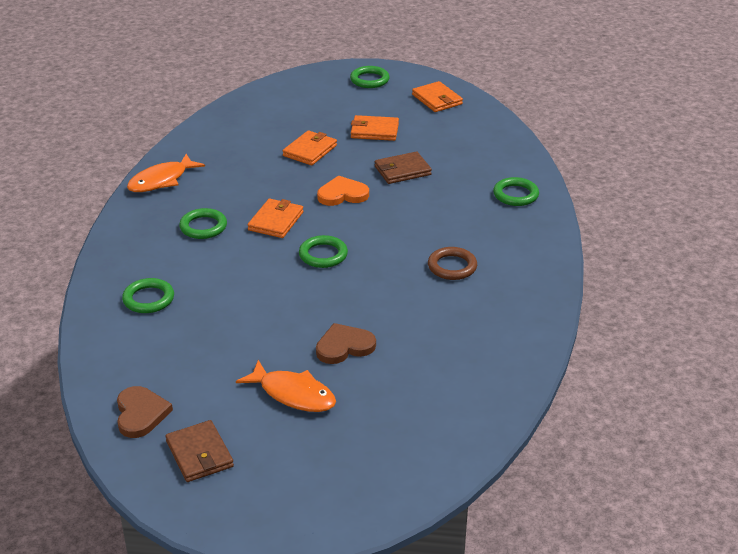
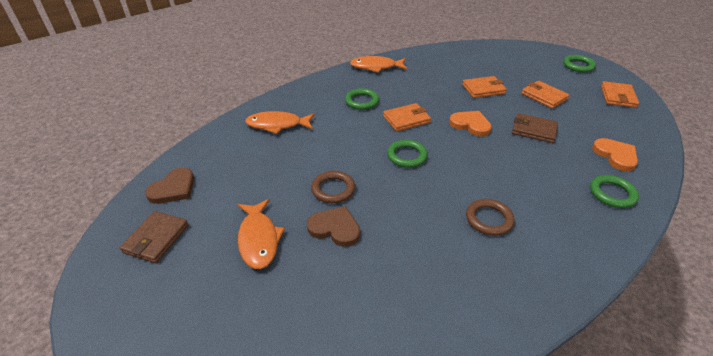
camera: 45 degrees right, 5 degrees up
green ring [122,278,174,313] -> orange fish [245,111,315,134]
none -> brown ring [311,171,355,203]
none -> orange heart [592,138,638,171]

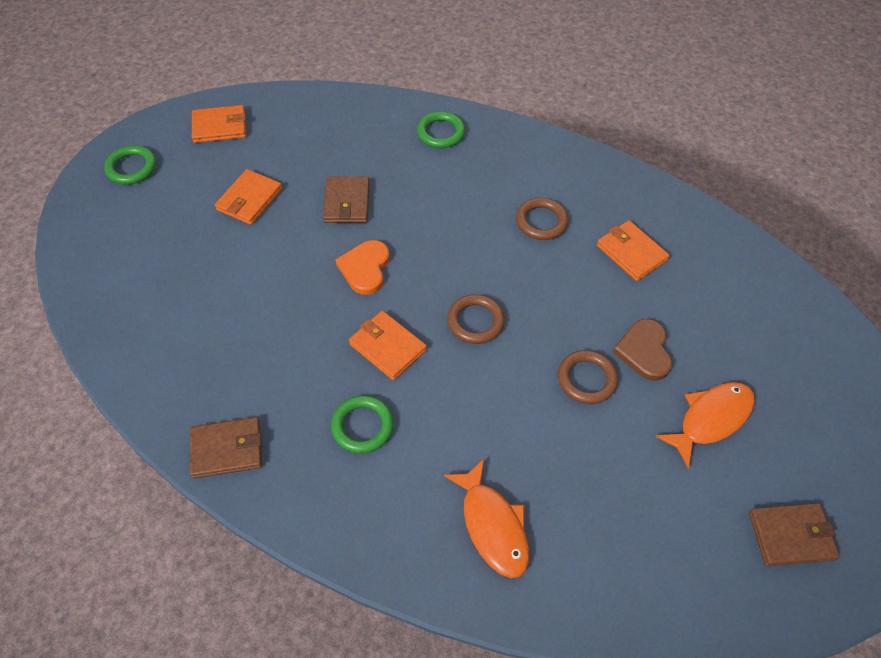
camera: 115 degrees left, 15 degrees up
brown heart [145,168,194,204] -> none
orange fish [350,56,407,73] -> brown wallet [190,417,262,479]
green ring [387,140,428,168] -> brown ring [447,294,505,344]
orange wallet [462,76,507,98] -> orange wallet moved to [597,220,670,281]
orange heart [592,138,638,171] -> none

